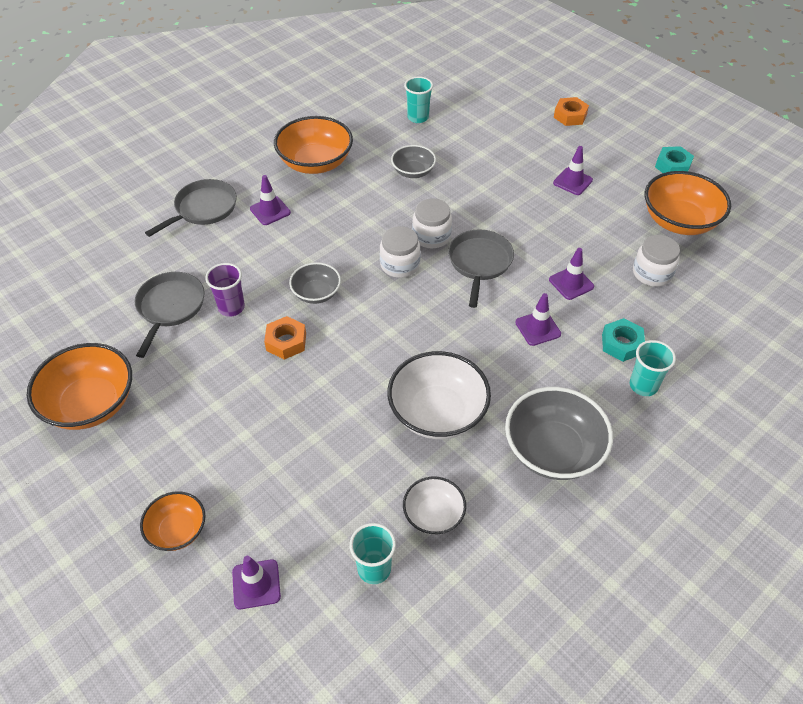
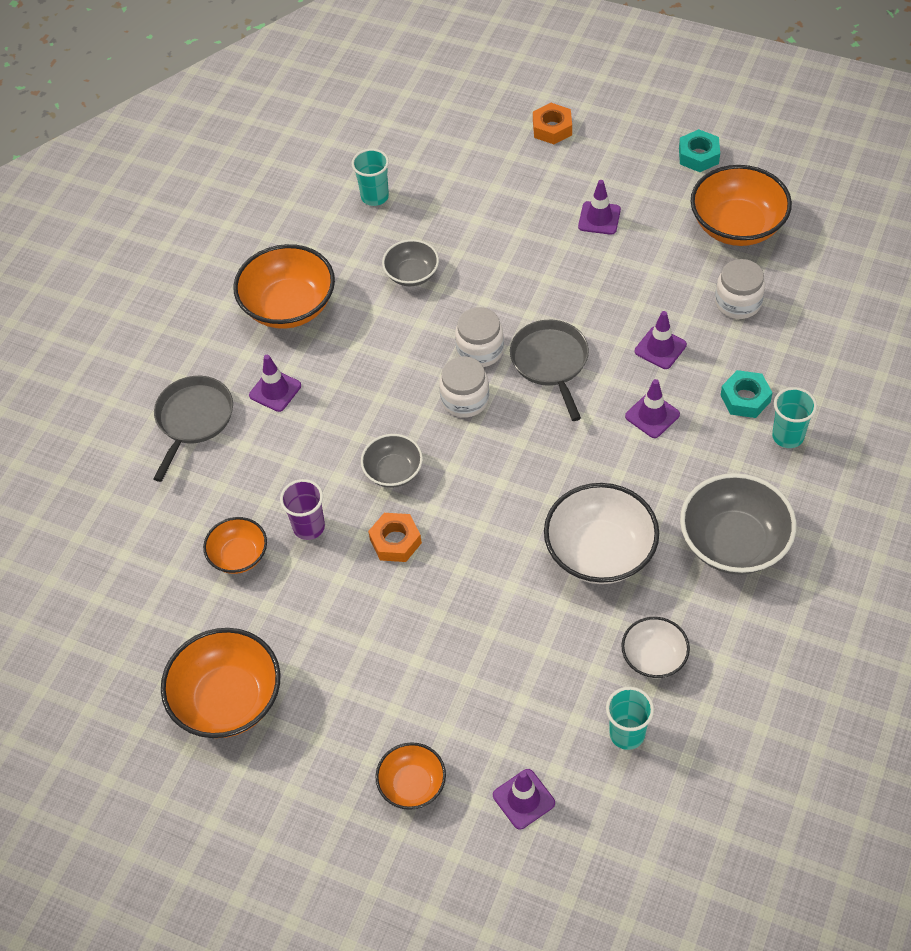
camera: 20 degrees left, 5 degrees up
grey pan [135,272,205,358] -> orange bowl [203,517,267,574]

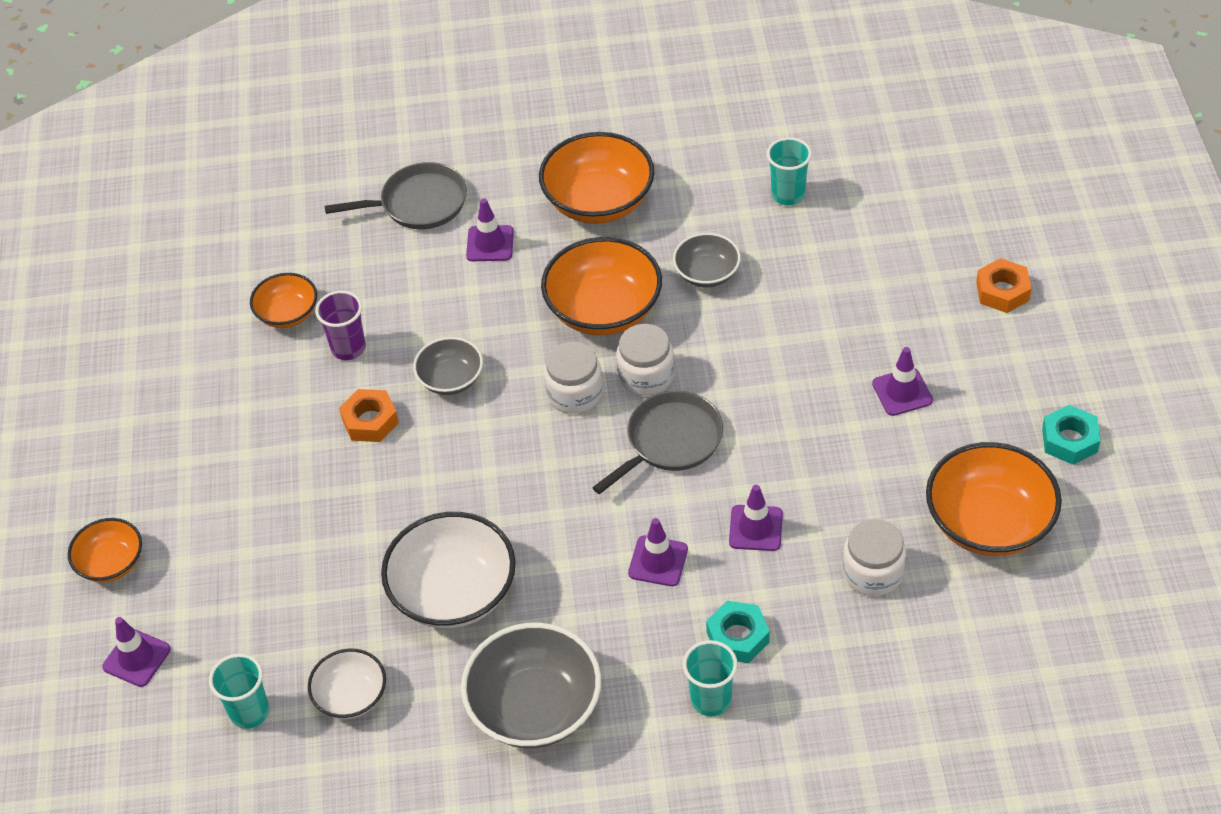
camera: 60 degrees right, 5 degrees down
orange bowl [161,628,280,738] -> orange bowl moved to [541,237,662,335]

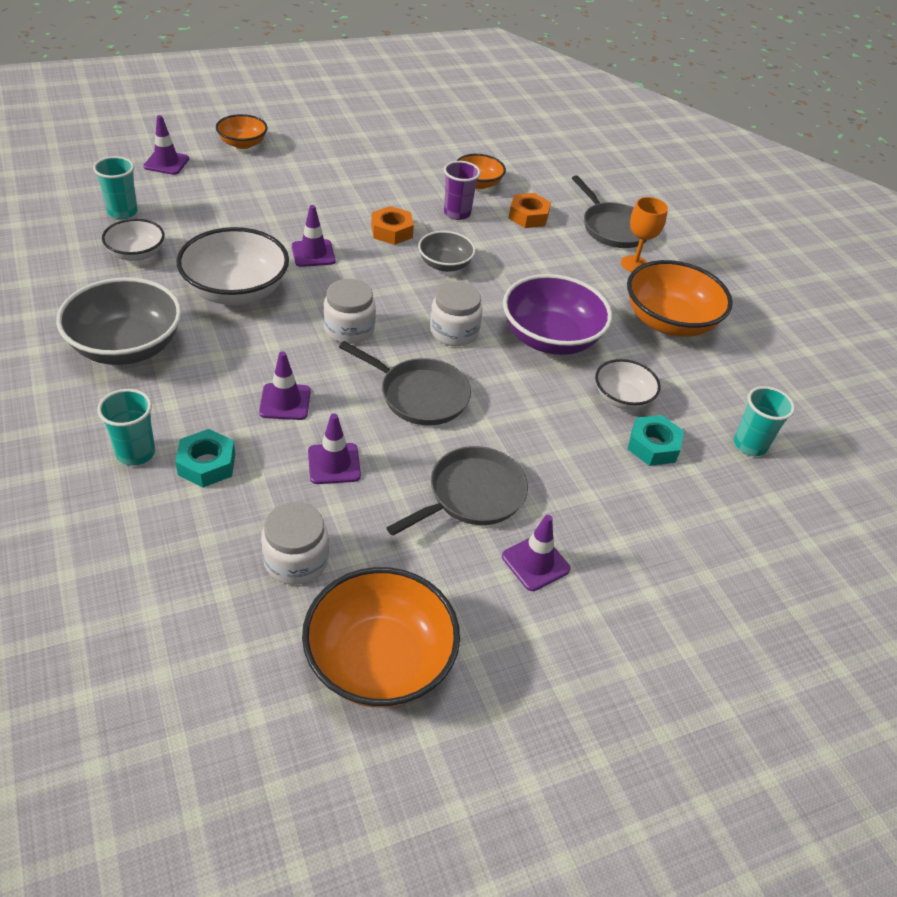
camera: 65 degrees right, 5 degrees down
purple traffic cone [466,198,514,261] -> purple traffic cone moved to [292,205,336,267]
orange bowl [541,237,662,335] -> purple bowl [503,274,612,355]
white jar [616,324,675,396] -> white jar moved to [323,279,376,344]
grey bowl [673,233,741,288] -> white bowl [595,359,661,410]
orange nut [976,258,1032,313] -> orange nut moved to [508,193,551,228]
turquoise nut [1042,405,1101,465] -> turquoise nut moved to [628,415,684,466]
none -> grey pan [386,446,528,536]
none -> orange goblet [621,197,668,272]

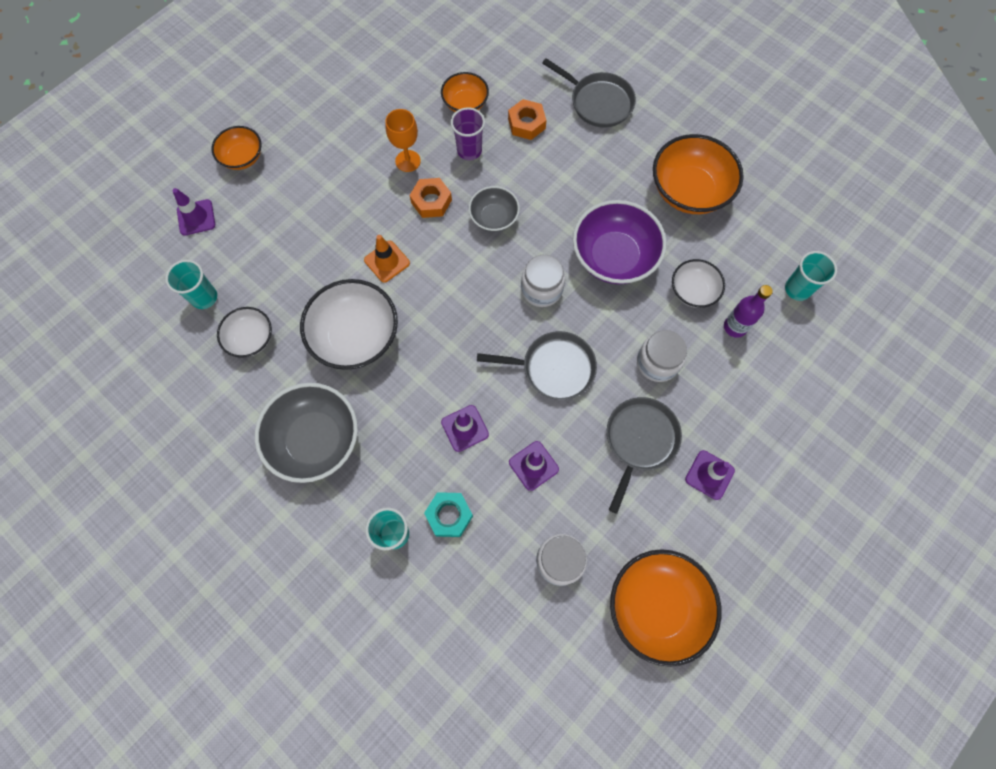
camera: 20 degrees left, 25 degrees up
purple traffic cone [292,205,336,267] -> orange traffic cone [364,235,410,283]
white jar [323,279,376,344] -> white jar moved to [637,330,687,382]
orange goblet [621,197,668,272] -> orange goblet moved to [385,109,421,172]
turquoise nut [628,415,684,466] -> purple bottle [724,285,773,338]

